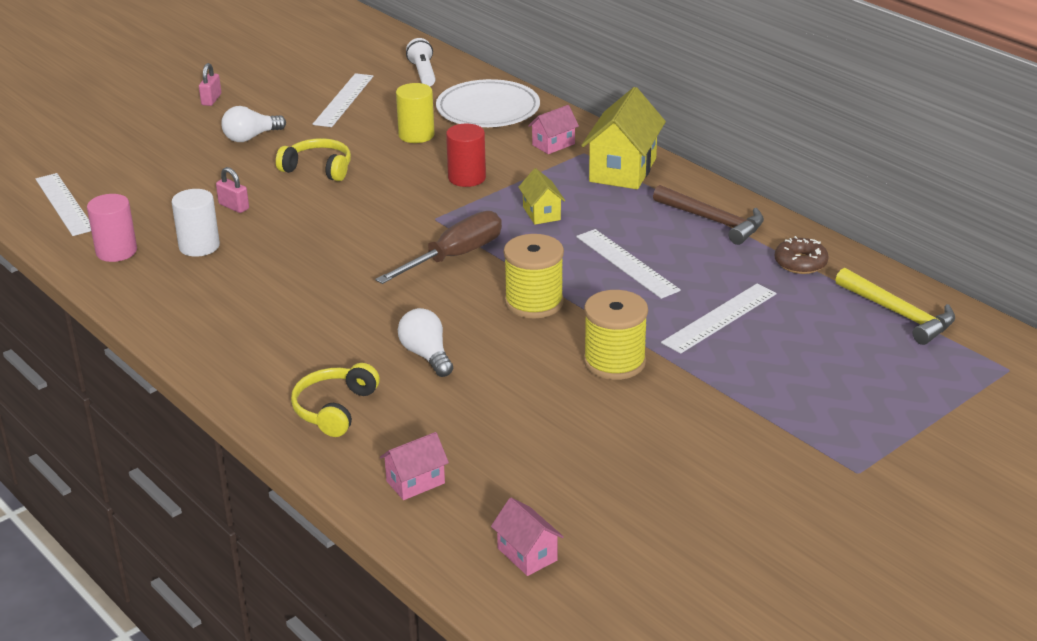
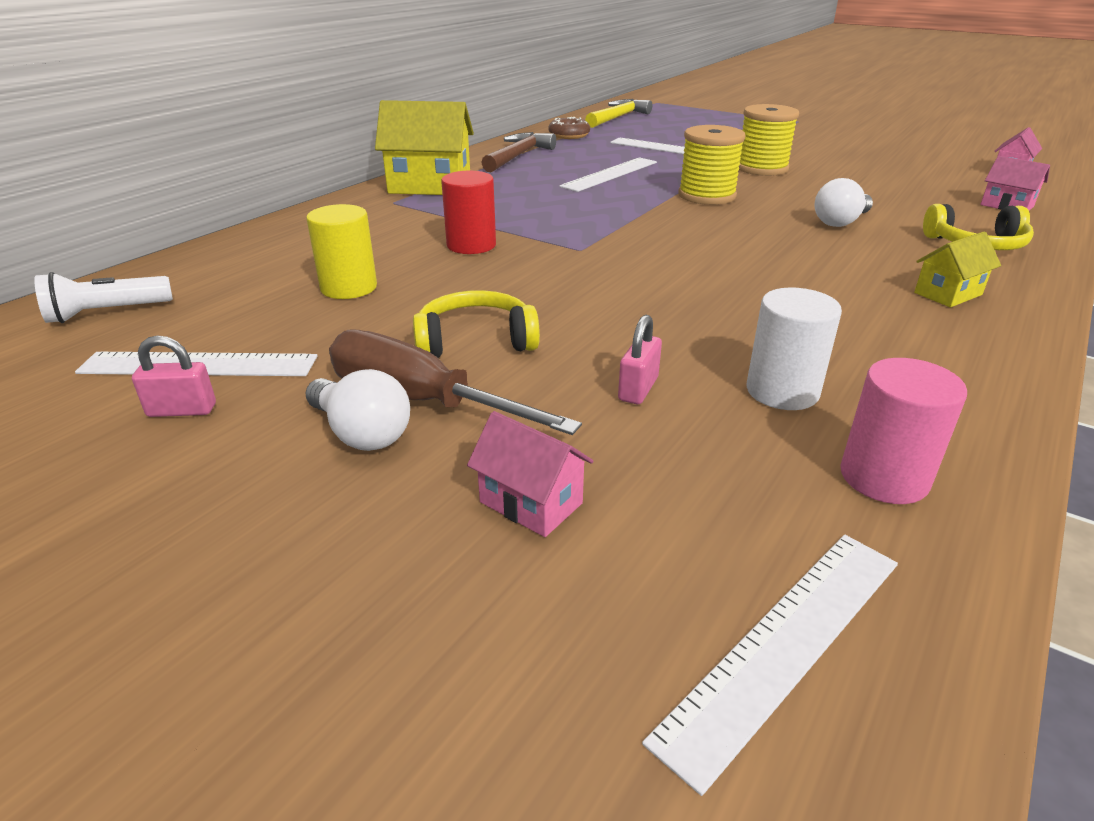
camera: 105 degrees left, 0 degrees up
pink padlock [199,63,221,106] -> pink padlock moved to [132,335,216,417]
yellow headphones [276,138,351,181] -> yellow headphones turned 75 degrees clockwise [413,290,540,358]
brown screwdriver [375,211,502,284] -> brown screwdriver moved to [329,329,582,435]
white plate [436,79,540,127] -> none
yellow house [518,168,565,225] -> yellow house moved to [914,232,1001,307]
pink house [528,105,579,154] -> pink house moved to [467,411,594,537]

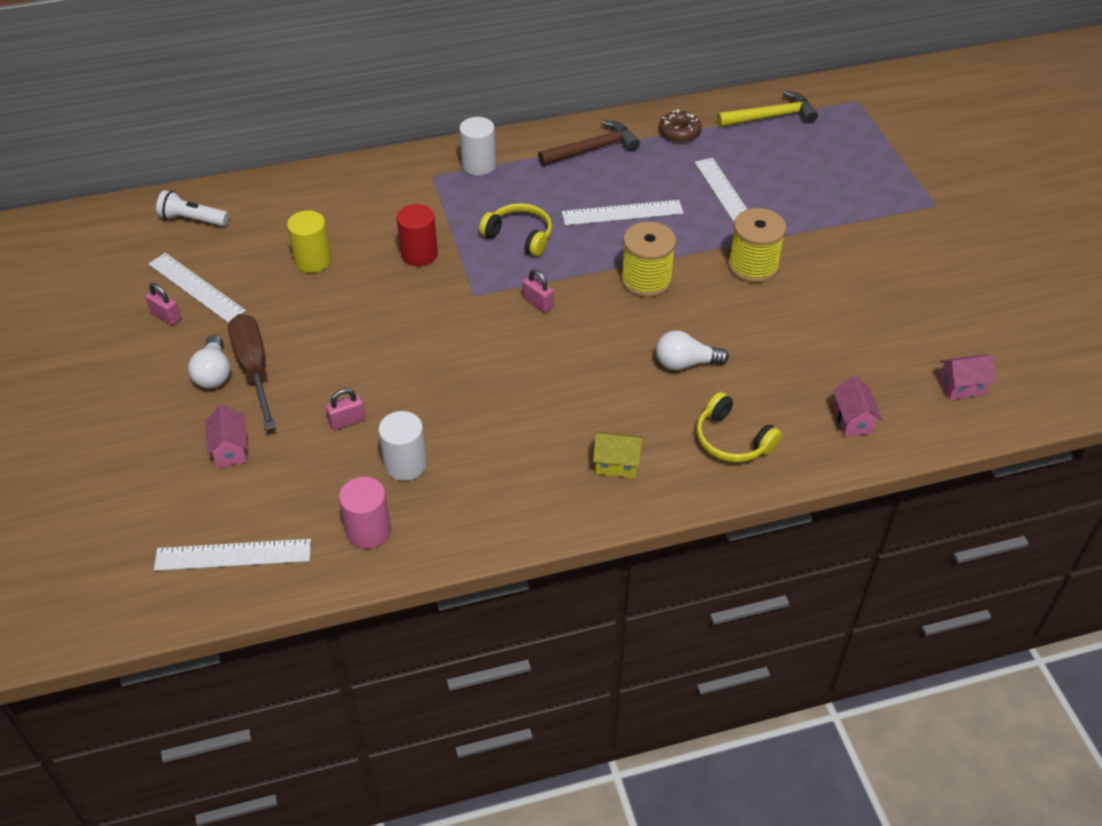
camera: 40 degrees right, 15 degrees up
yellow house [375,100,474,195] -> white cylinder [459,117,496,176]
yellow headphones [413,290,540,358] -> yellow headphones moved to [479,203,552,257]
none -> pink padlock [523,269,554,313]

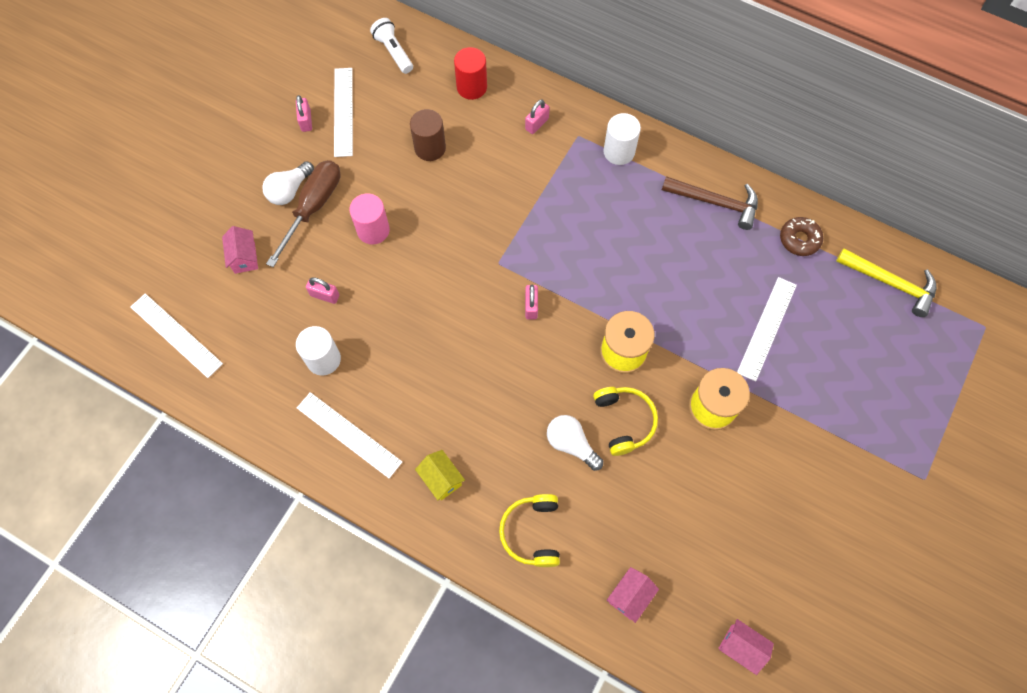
camera: 45 degrees right, 20 degrees up
pink house [205,405,247,467] -> pink house turned 45 degrees counterclockwise [222,226,258,274]
yellow cylinder [287,210,332,273] -> brown cylinder [410,109,446,161]
pink cylinder [339,477,391,549] -> pink cylinder moved to [350,193,390,244]
red cylinder [397,204,438,266] -> red cylinder moved to [454,47,487,100]
yellow headphones [479,203,552,257] -> yellow headphones moved to [593,387,658,456]
white ruler [562,200,684,225] -> white ruler moved to [297,392,402,478]
none -> pink padlock [525,99,550,134]

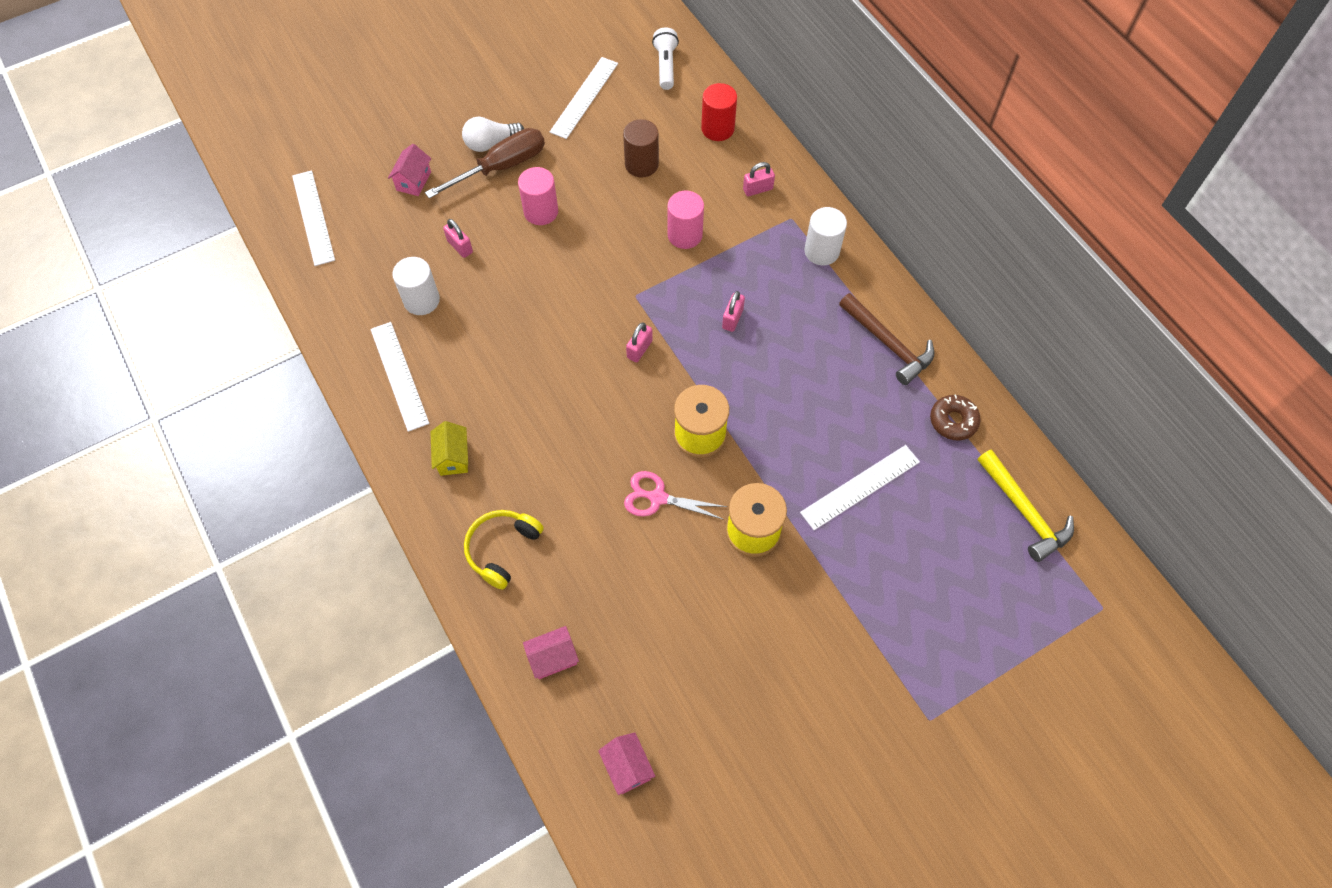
camera: 30 degrees right, 5 degrees down
pink padlock [296,95,312,132] -> pink padlock moved to [722,291,745,332]
white light bulb [547,415,603,471] -> none
yellow headphones [593,387,658,456] -> pink scissors [624,471,727,520]
none -> pink cylinder [668,191,704,249]

